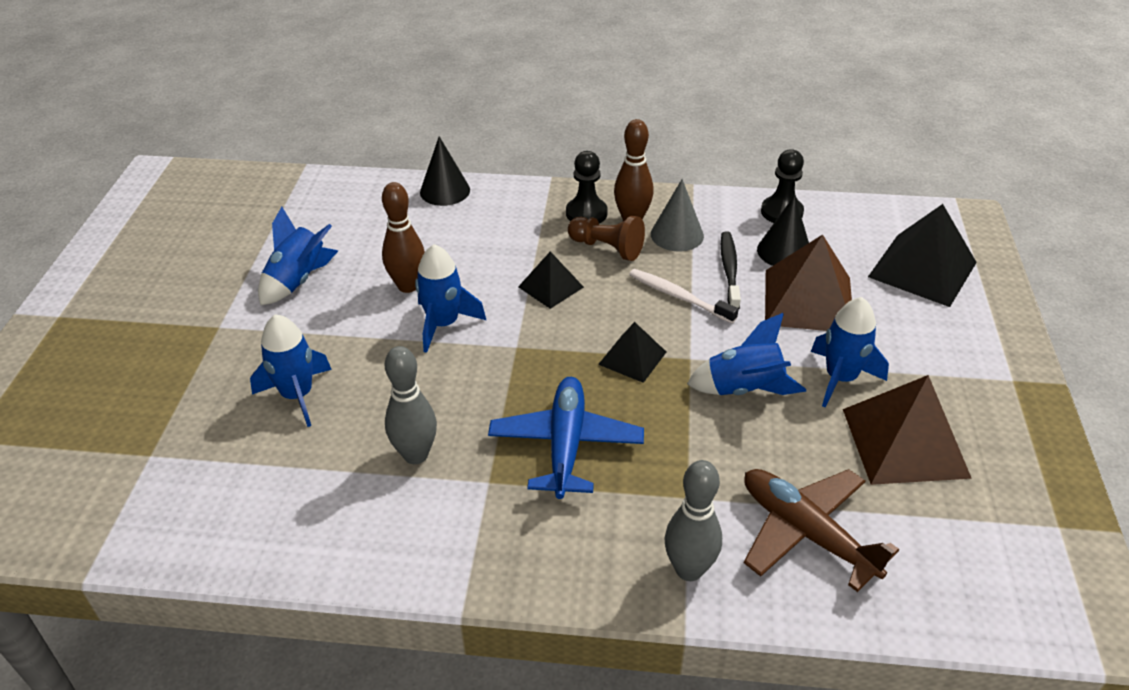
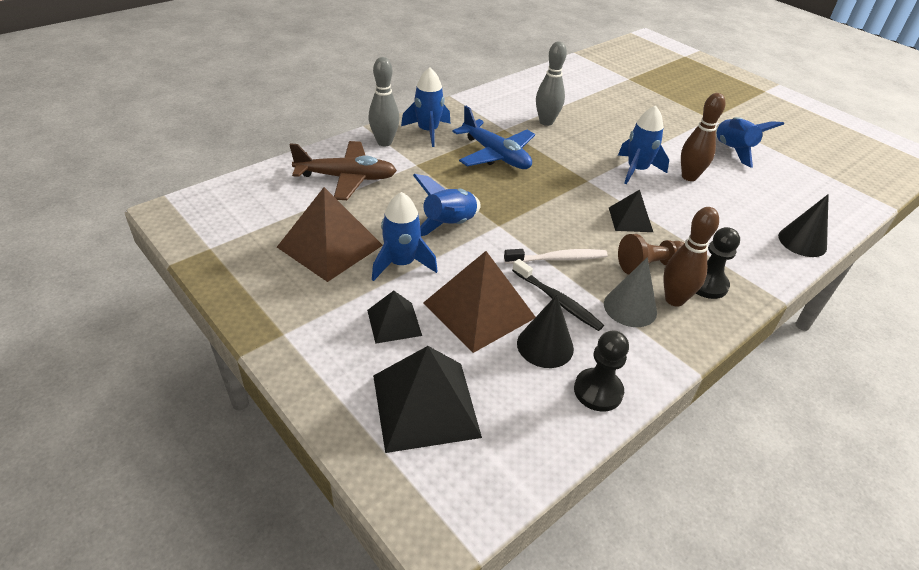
camera: 130 degrees right, 0 degrees up
blue rocket [250,314,332,427] -> blue rocket moved to [401,67,451,147]
black pyramid [598,322,666,383] -> black pyramid moved to [367,291,422,344]

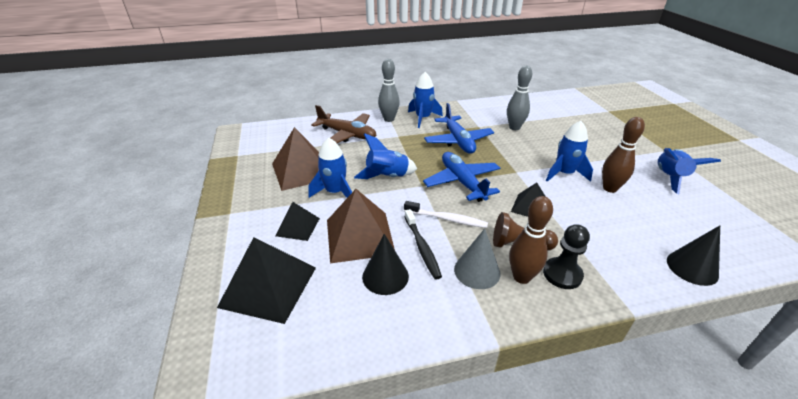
camera: 30 degrees right, 5 degrees down
black pawn [574,331,629,412] -> none
none -> blue plane [423,152,501,202]

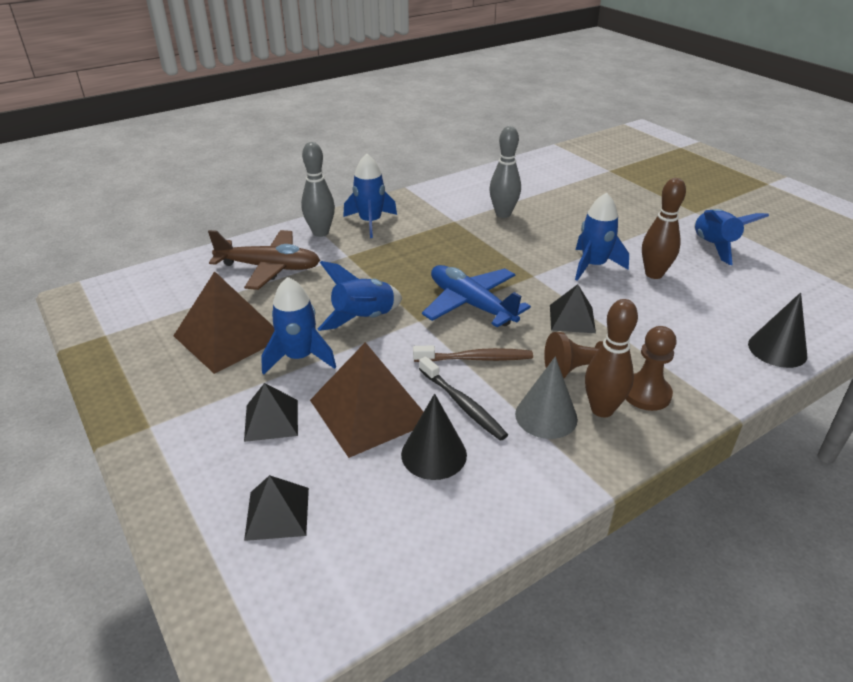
camera: 20 degrees left, 0 degrees up
black pyramid [217,237,316,324] -> black pyramid [244,475,309,541], size x0.56
white toothbrush [404,201,488,228] -> brown toothbrush [413,345,533,362]
blue plane [424,103,494,154] -> none
black pawn [543,224,590,289] -> brown pawn [626,326,677,411]

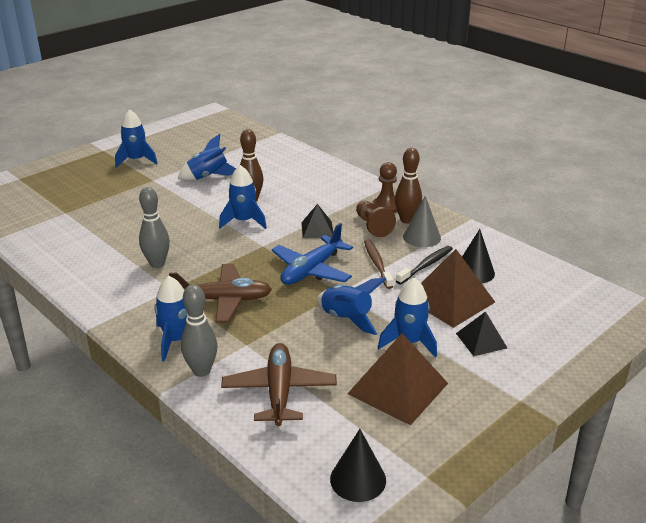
camera: 100 degrees left, 5 degrees down
black pyramid [244,475,309,541] -> none
black cone [748,292,807,368] -> black cone moved to [330,429,386,502]
none -> blue rocket [115,109,158,168]
none -> brown plane [169,264,272,323]

